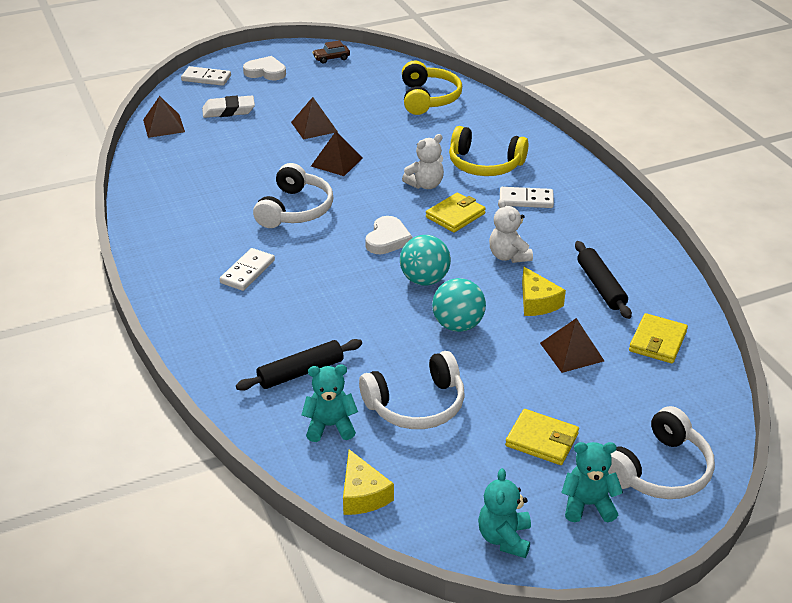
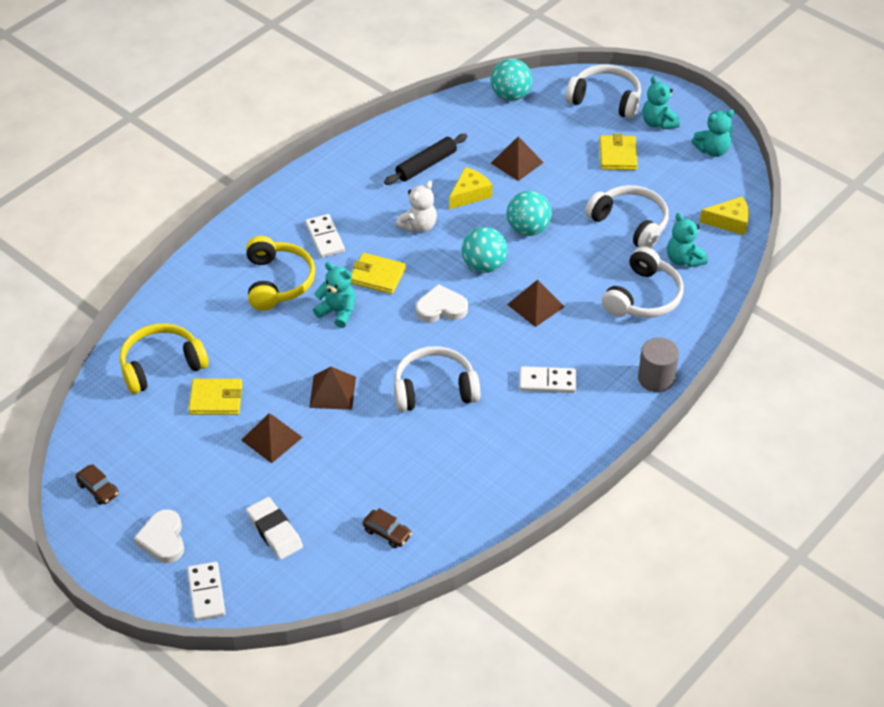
camera: 115 degrees left, 10 degrees up
brown pyramid [143,96,185,138] -> brown pyramid moved to [507,280,565,327]
black rolling pin [236,339,362,391] -> white headphones [602,246,684,318]
yellow cheese [343,449,394,515] -> yellow cheese turned 45 degrees clockwise [700,196,749,235]
white teddy bear [402,134,444,189] -> turquoise teddy bear [313,262,355,328]
yellow wallet [629,313,688,363] -> yellow wallet moved to [189,379,243,415]
none -> brown car [363,508,412,548]
none -> turquoise ball [491,59,532,101]
none -> grey cylinder [638,337,679,392]

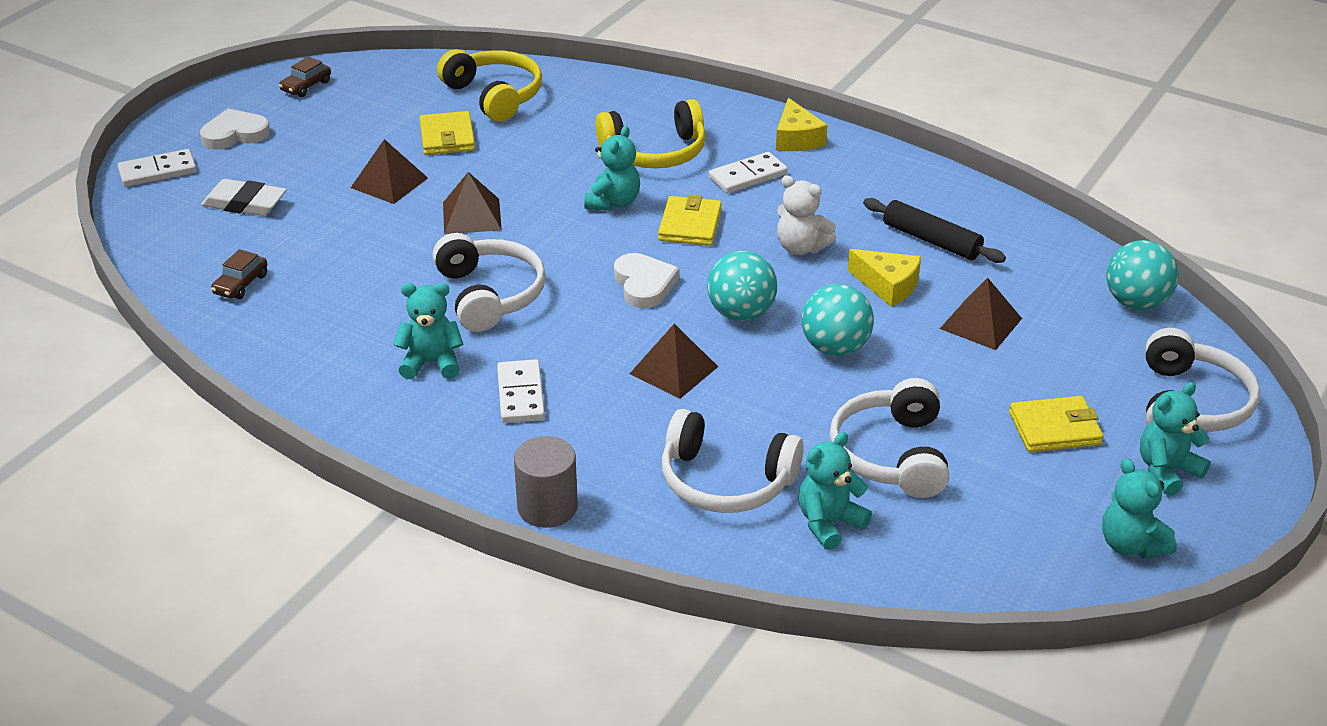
camera: 80 degrees right, 10 degrees down
white eraser [246,497,303,560] -> white eraser turned 60 degrees clockwise [201,179,287,216]
white headphones [585,185,669,248] -> white headphones turned 150 degrees clockwise [830,378,949,498]
yellow cheese [700,196,749,235] -> yellow cheese moved to [776,98,828,151]
none -> turquoise teddy bear [393,283,463,379]

